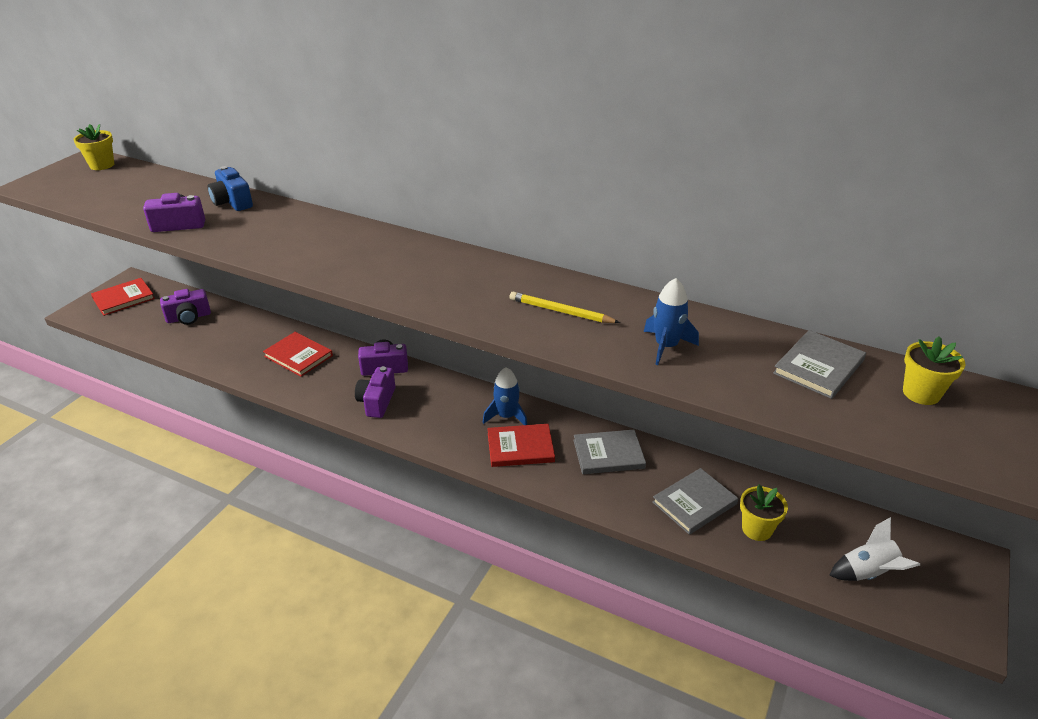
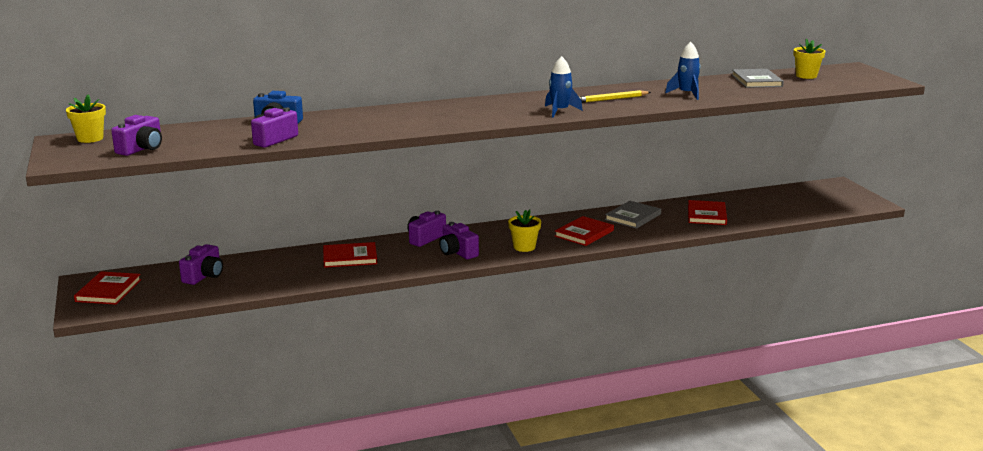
camera: 45 degrees left, 15 degrees down
blue rocket [483,367,527,425] -> blue rocket moved to [545,56,583,118]
grey book [652,468,738,535] -> red book [688,200,727,225]
yellow flower pot [740,485,788,541] -> yellow flower pot moved to [508,210,541,252]
white rocket [829,517,920,581] -> none
none -> purple camera [111,115,162,156]

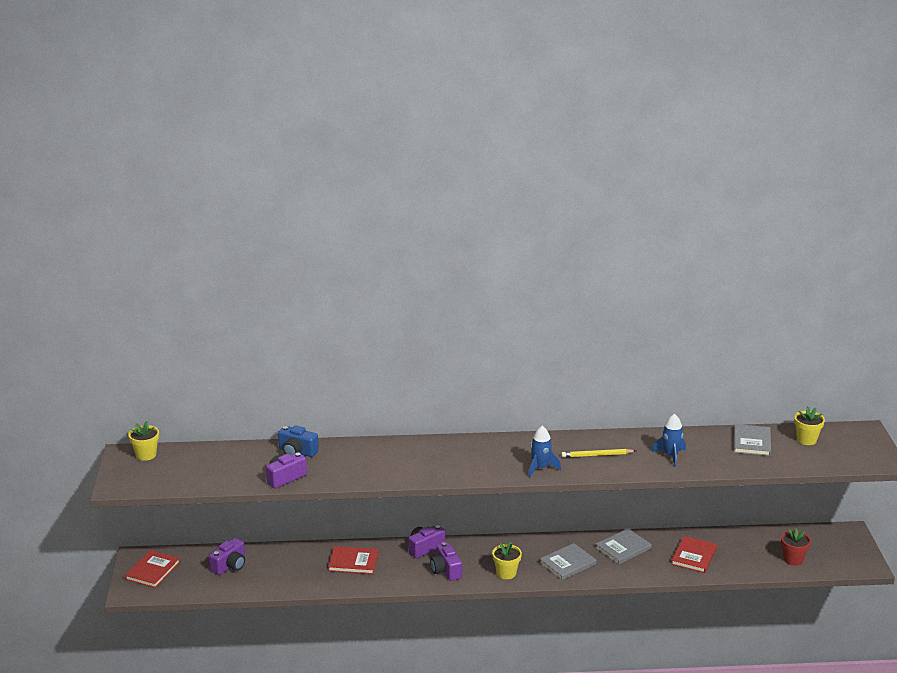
camera: 15 degrees right, 5 degrees up
purple camera [111,115,162,156] -> none
red book [555,216,614,246] -> grey book [539,543,596,580]
none -> red flower pot [781,528,811,566]

